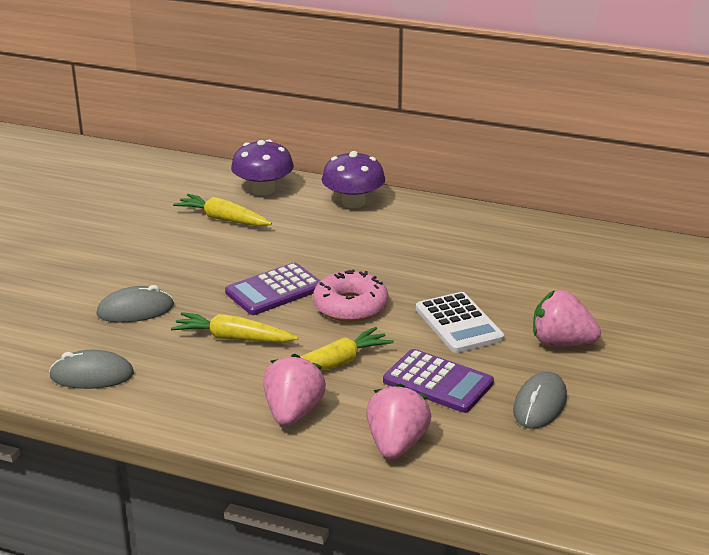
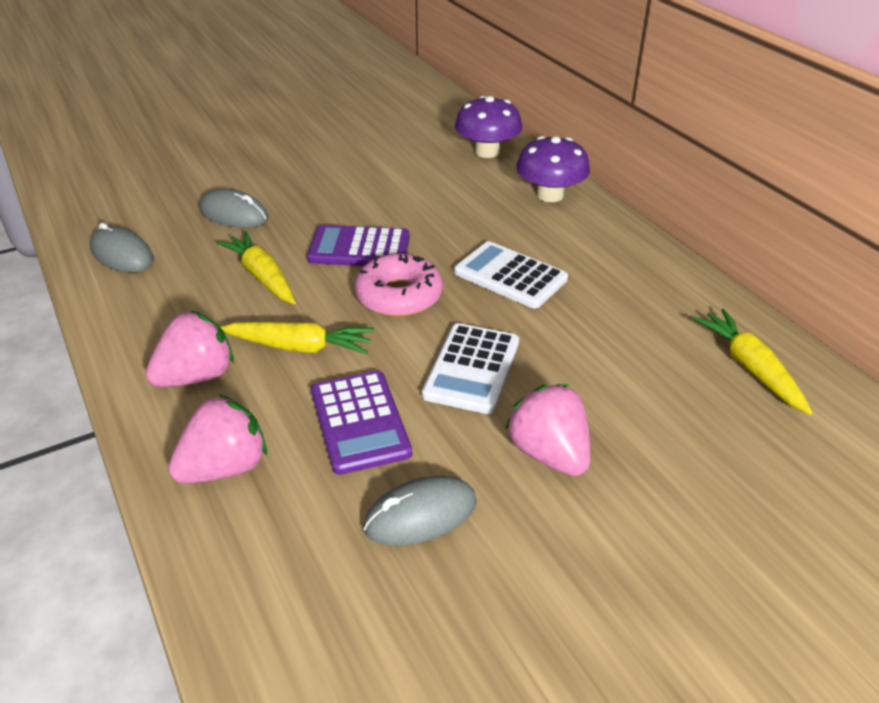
camera: 40 degrees right, 10 degrees up
yellow carrot [173,194,272,226] -> yellow carrot moved to [693,309,813,415]
none -> white calculator [454,241,568,309]

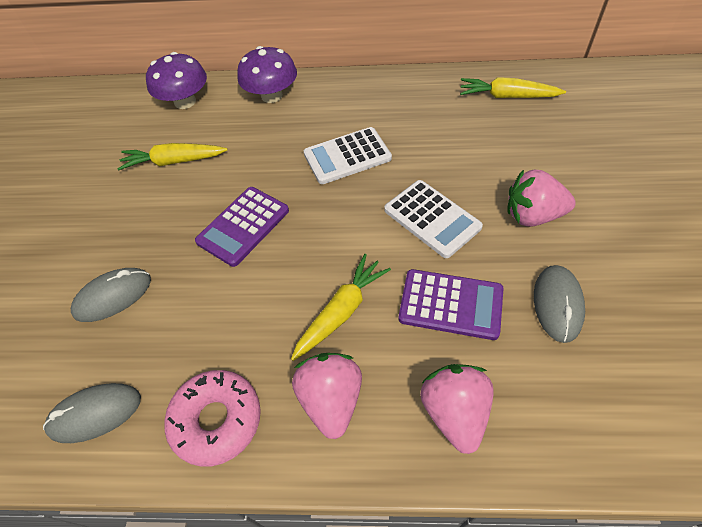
camera: 55 degrees left, 15 degrees up
yellow carrot [216,231,296,304] -> yellow carrot moved to [117,143,228,170]
pink donut [355,253,443,317] -> pink donut moved to [164,370,261,467]

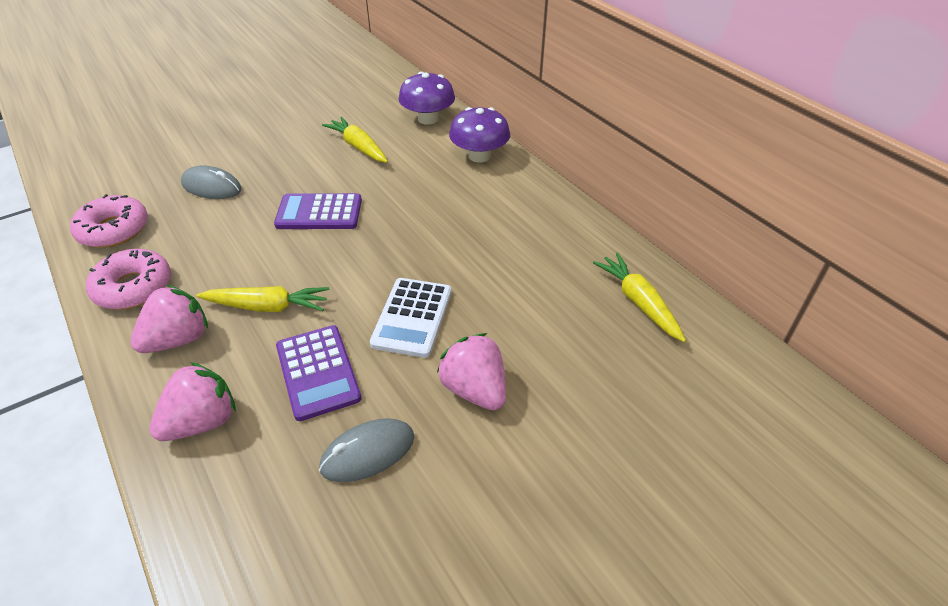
camera: 50 degrees right, 10 degrees down
grey mouse [43,383,141,443] -> pink donut [70,194,148,248]
white calculator [304,127,392,184] -> none

